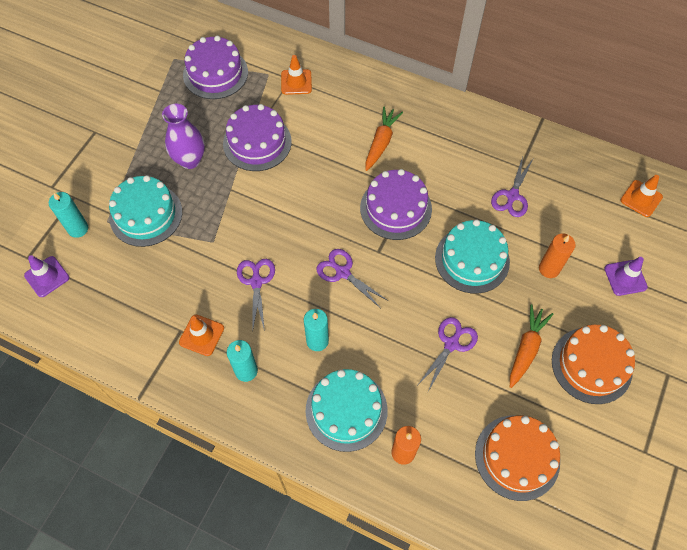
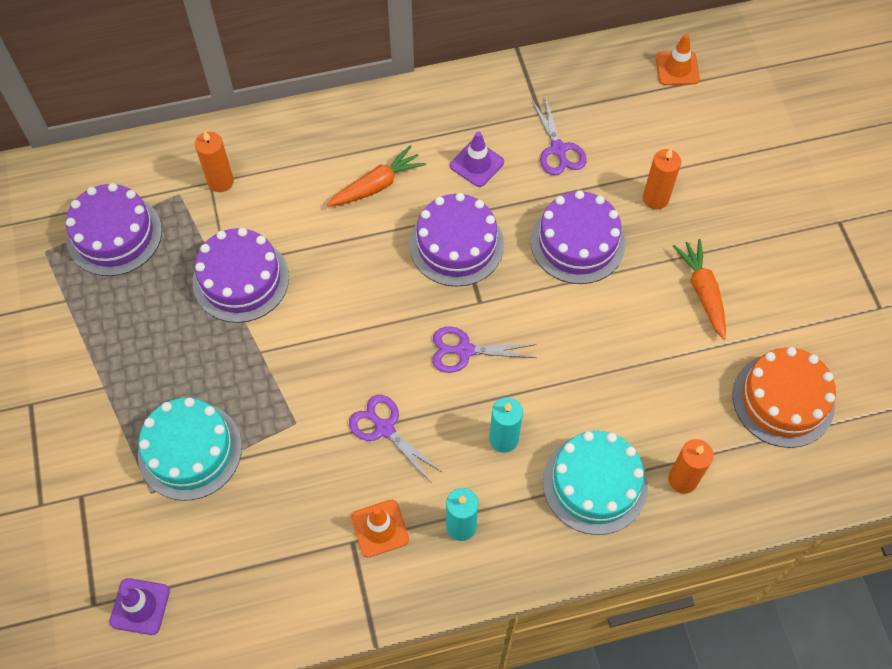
camera: 40 degrees left, 0 degrees up
turquoise candle [49,192,88,238] -> none
purple vase [162,104,205,169] -> none
orange traffic cone [281,55,312,95] -> orange candle [195,131,234,192]
orange carrot [365,106,403,171] -> orange carrot turned 75 degrees clockwise [327,145,426,207]
purple scissors [419,317,478,390] -> none
turquoise cake [435,219,510,294] -> purple cake [531,190,625,284]
orange cake [552,325,635,404] -> none
purple traffic cone [604,257,648,296] -> purple traffic cone moved to [450,131,504,187]

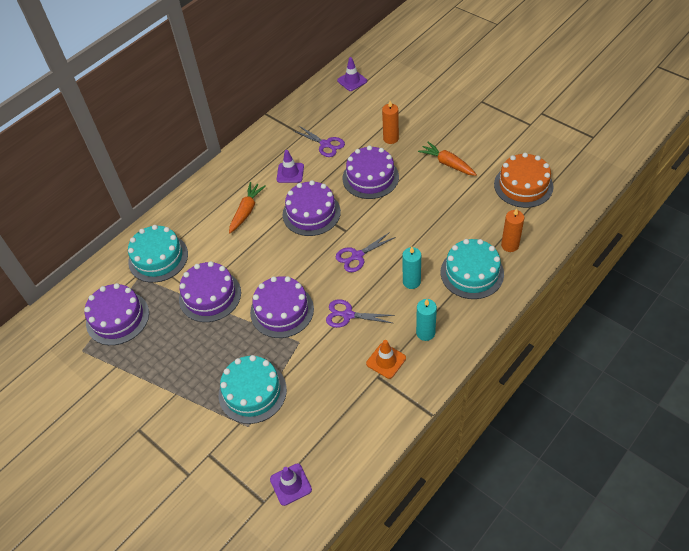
camera: 30 degrees left, 10 degrees down
orange candle [195,131,234,192] -> turquoise cake [128,225,188,283]
orange traffic cone [656,34,700,85] -> purple traffic cone [337,57,367,91]
none -> purple cake [250,276,314,338]

